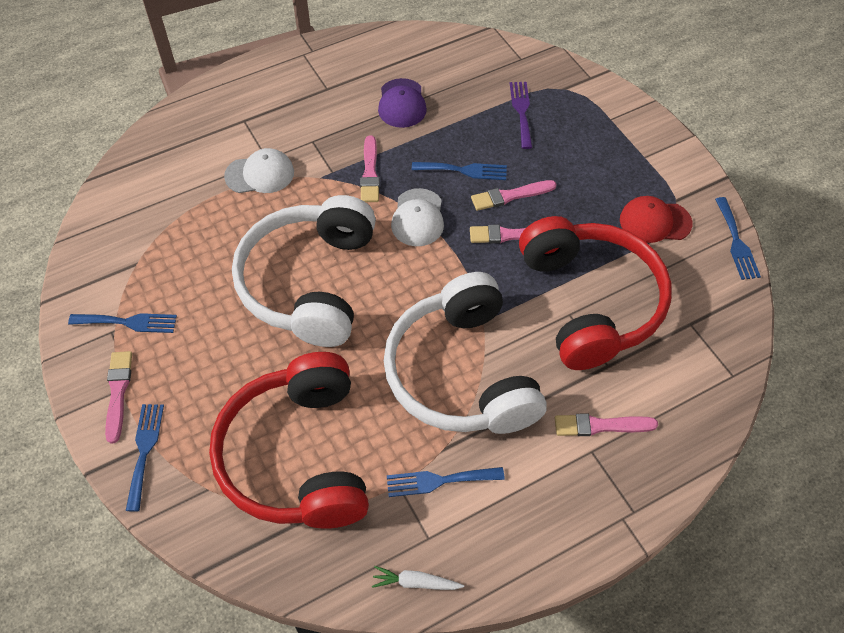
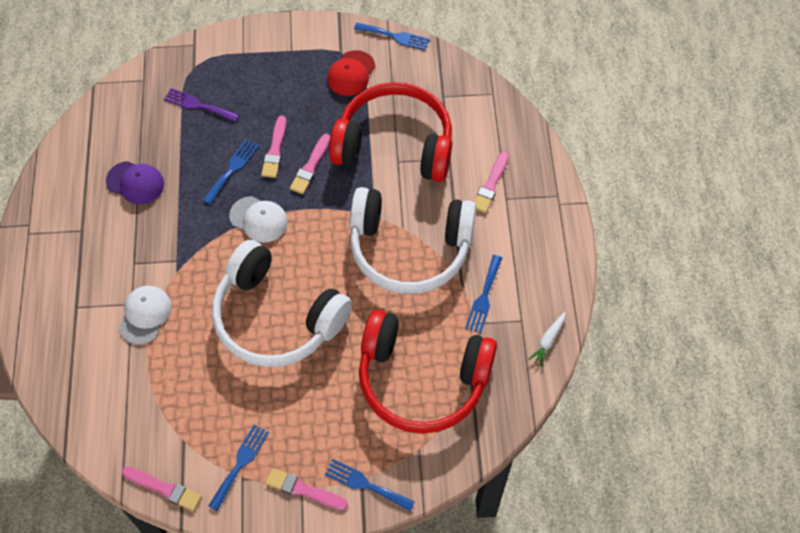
camera: 65 degrees left, 5 degrees up
pink brush [360,136,380,202] -> pink brush moved to [122,467,202,511]

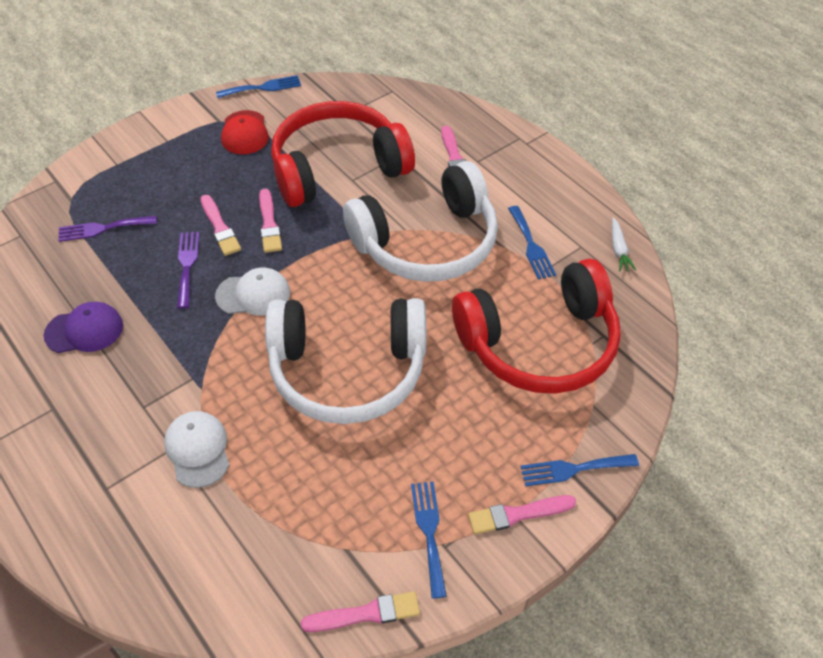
camera: 35 degrees left, 10 degrees down
blue fork [203,139,259,204] -> purple fork [177,232,199,309]

